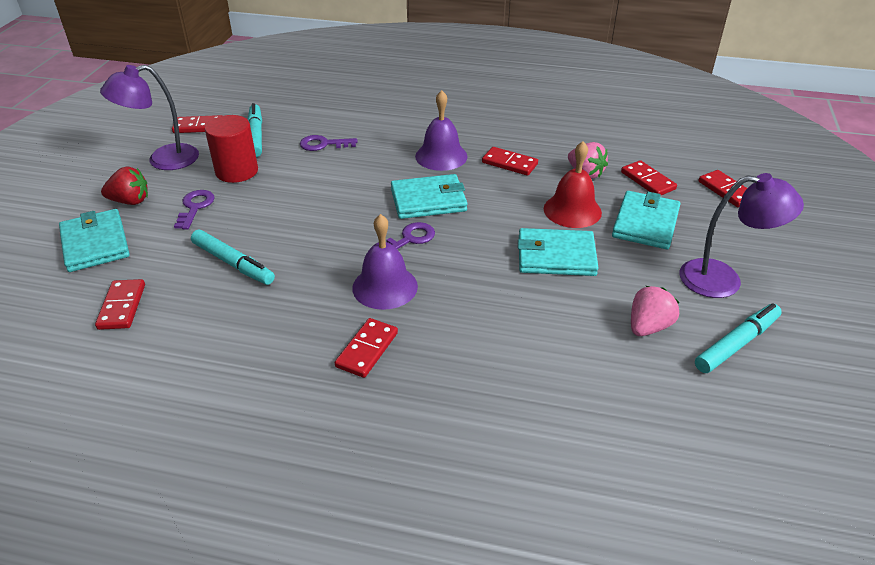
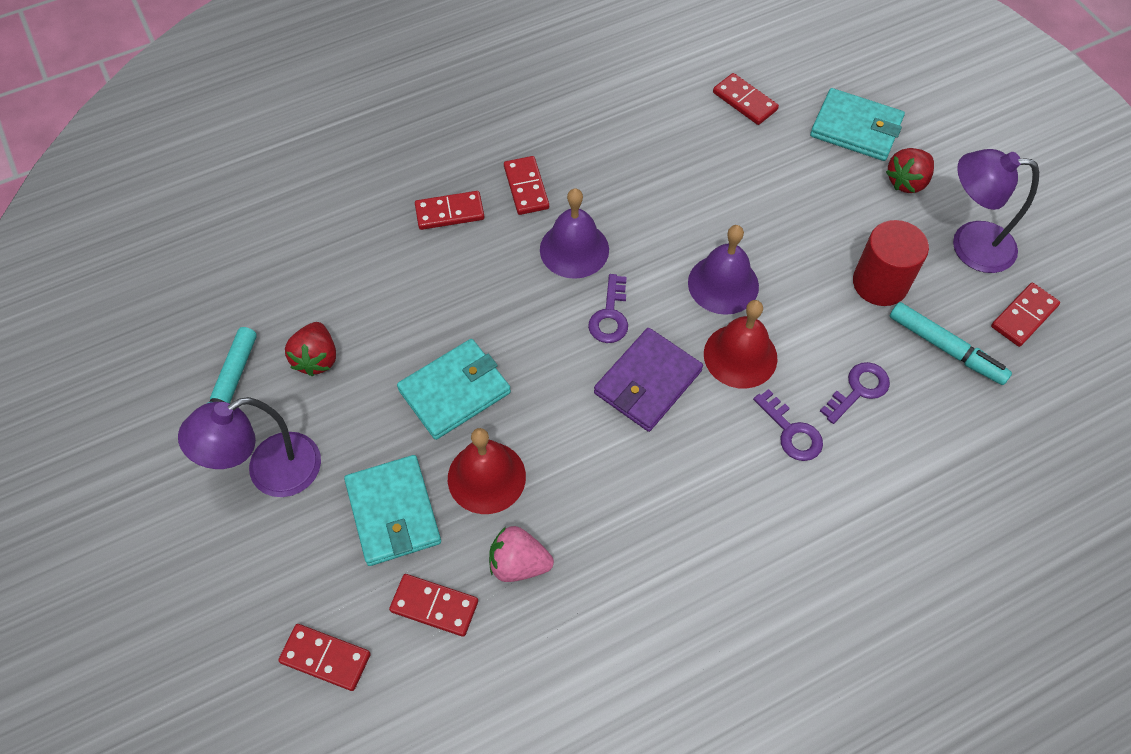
camera: 140 degrees right, 20 degrees up
purple lamp [100,65,199,170] -> purple lamp turned 105 degrees counterclockwise [953,149,1039,273]
purple key [174,190,215,230] -> purple key moved to [753,389,823,461]
turquoise marker [191,230,275,285] -> none
turquoise wallet [391,174,467,219] -> purple wallet [594,328,703,432]
purple bell [415,90,467,171] -> purple bell moved to [688,225,759,315]
red domino [482,147,538,176] -> red domino moved to [415,191,484,230]
pink strawberry [631,286,679,336] -> red strawberry [285,322,336,377]
none -> red bell [704,300,778,389]

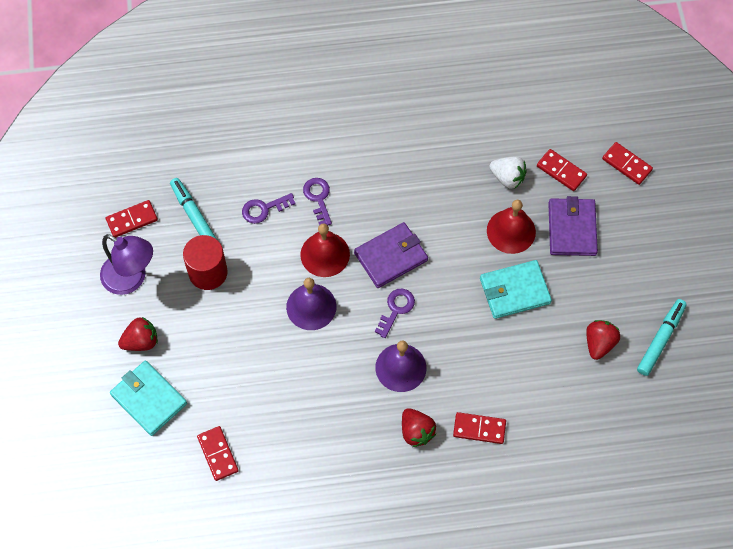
camera: 160 degrees left, 5 degrees up
purple lamp [178,397,321,497] -> none
turquoise wallet [344,455,441,566] -> purple wallet [548,196,598,256]
pink strawberry [489,526,554,582] -> white strawberry [490,156,527,188]
red domino [504,156,549,215] -> red strawberry [402,408,436,447]

